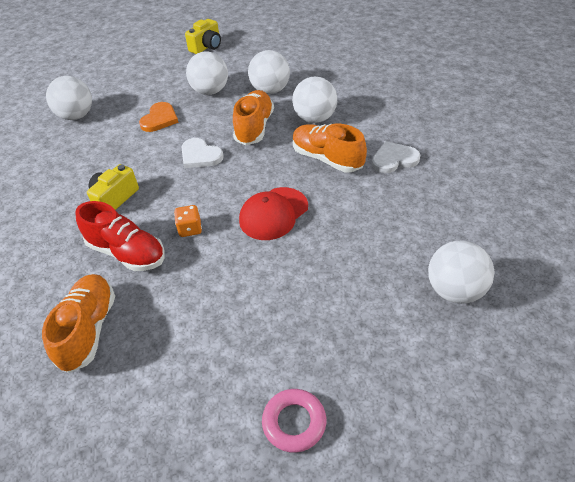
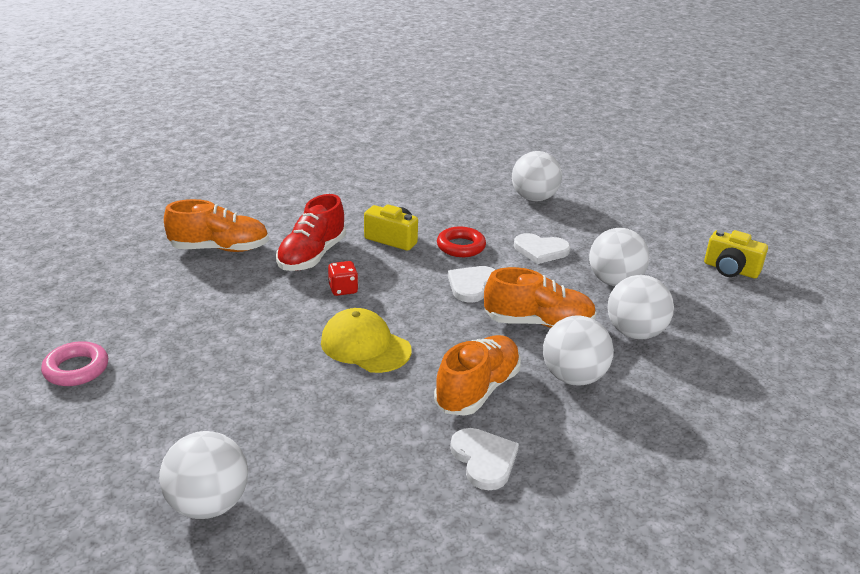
camera: 80 degrees right, 15 degrees down
orange heart [139,102,179,132] -> white heart [514,233,570,264]
orange dice [174,205,202,237] -> red dice [328,261,358,296]
red cap [239,187,308,240] -> yellow cap [321,308,411,373]
none -> red ring [437,227,486,257]

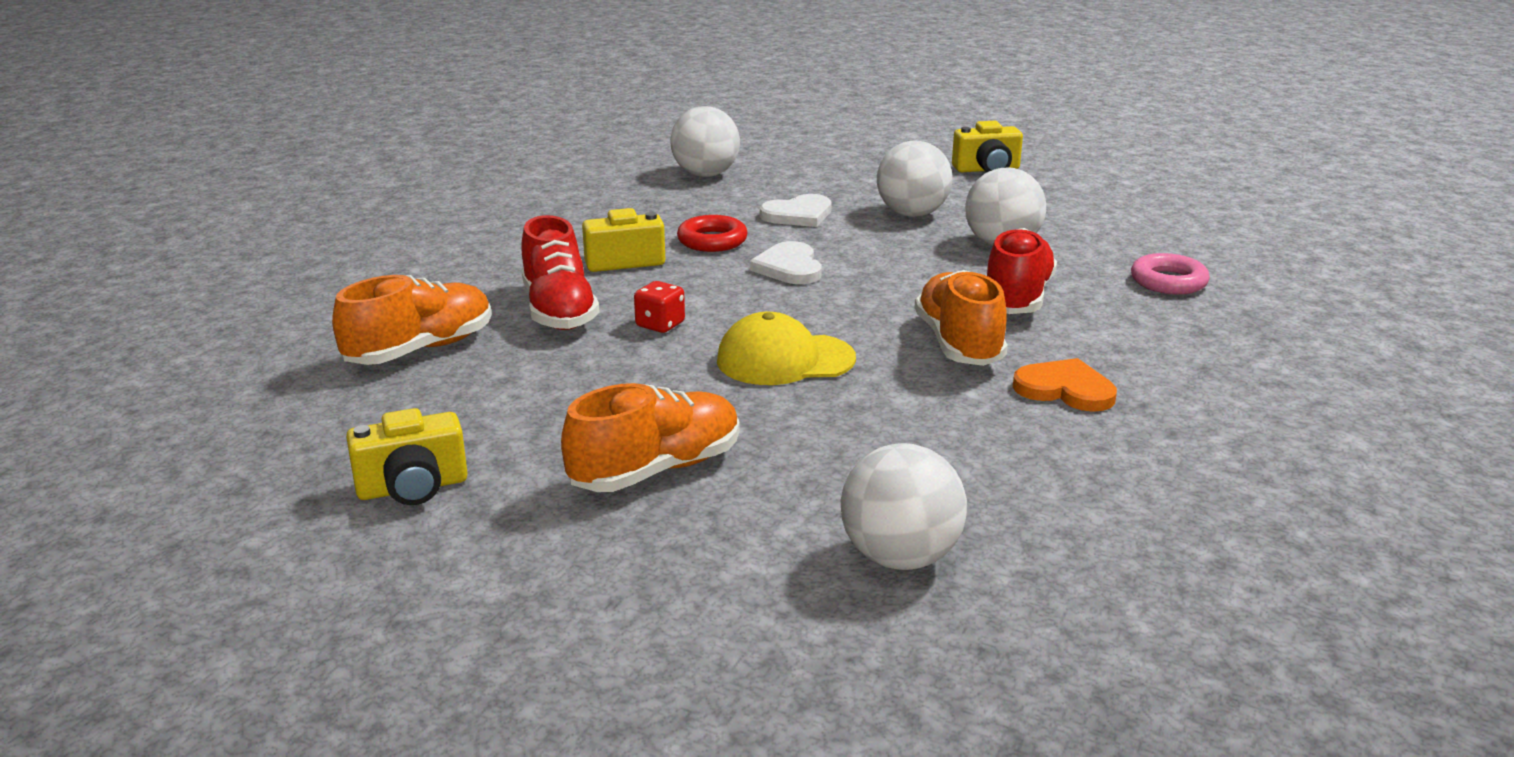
camera: 40 degrees left, 5 degrees down
pink ring [41,341,108,386] -> pink ring moved to [1131,253,1210,294]
white heart [450,428,519,490] -> orange heart [1013,358,1117,412]
orange shoe [484,267,597,328] -> orange shoe moved to [561,383,740,492]
white ball [543,315,614,386] -> red shoe [987,228,1057,314]
none -> yellow camera [346,408,468,505]

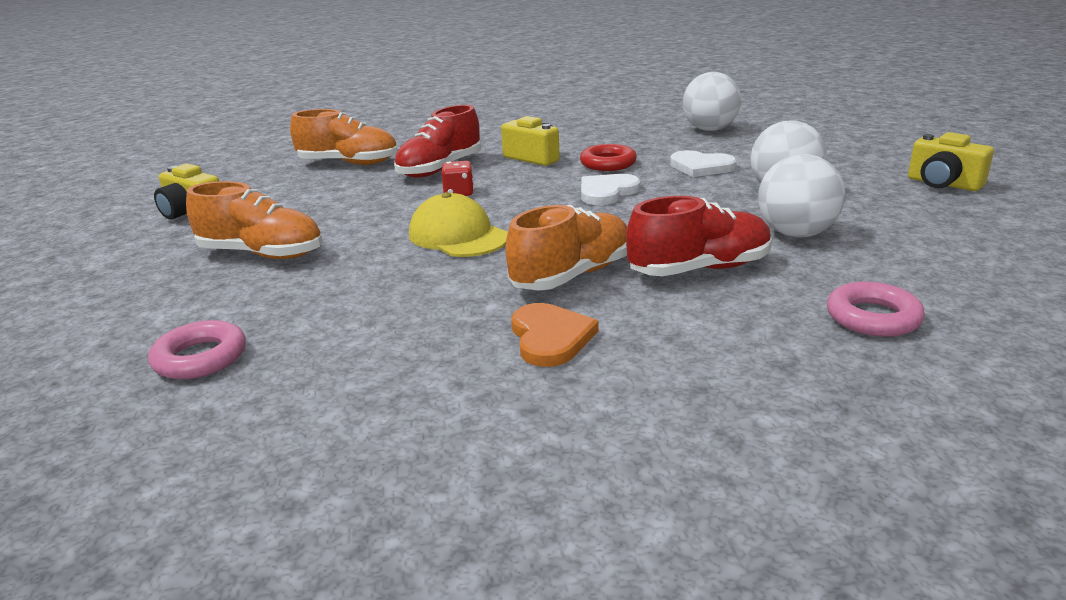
camera: 55 degrees right, 0 degrees up
white ball [841,443,967,570] -> pink ring [148,320,246,379]

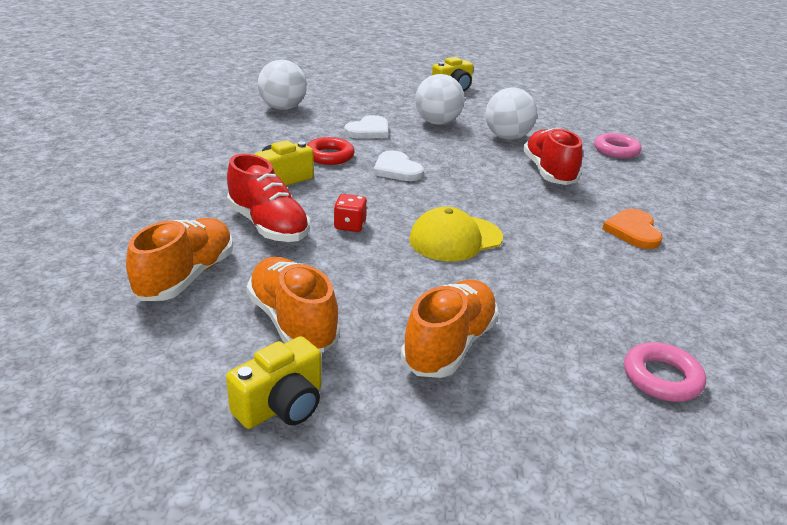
camera: 80 degrees left, 5 degrees up
orange shoe [505,205,627,291] -> orange shoe moved to [247,257,340,352]
orange heart [511,303,599,367] -> orange heart turned 90 degrees counterclockwise [602,209,662,249]

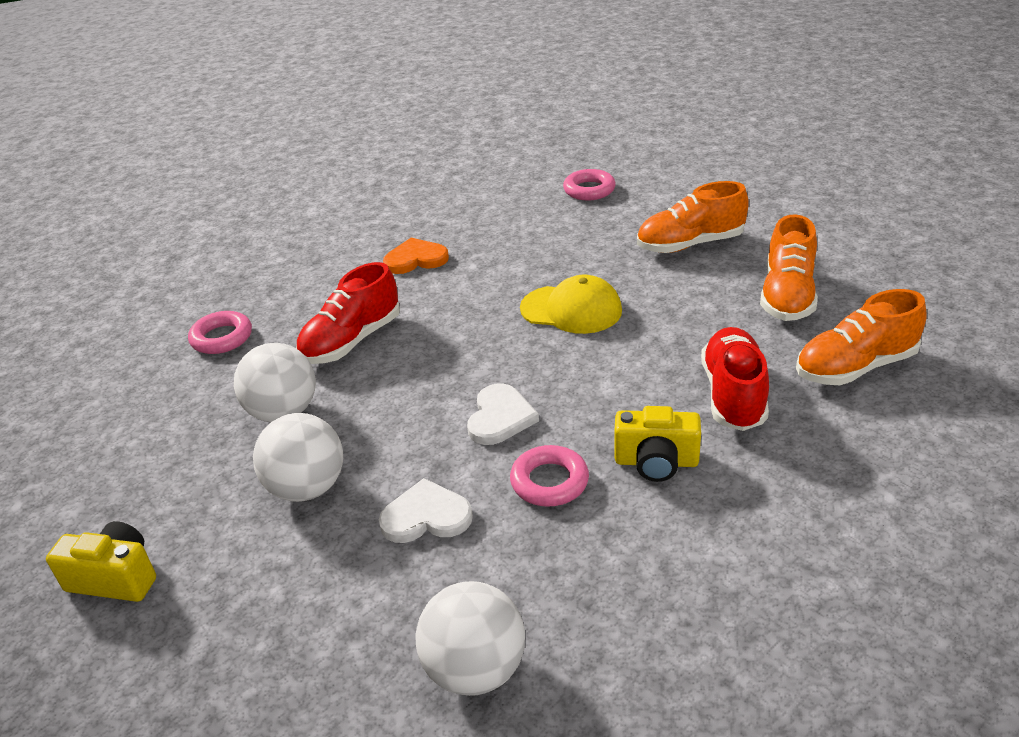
camera: 130 degrees left, 5 degrees up
yellow camera [226,336,321,429] -> none
red ring [307,137,355,165] -> pink ring [510,445,589,507]
red dice [334,194,367,232] -> none
orange heart [602,209,662,249] -> orange heart turned 150 degrees counterclockwise [383,238,449,274]

